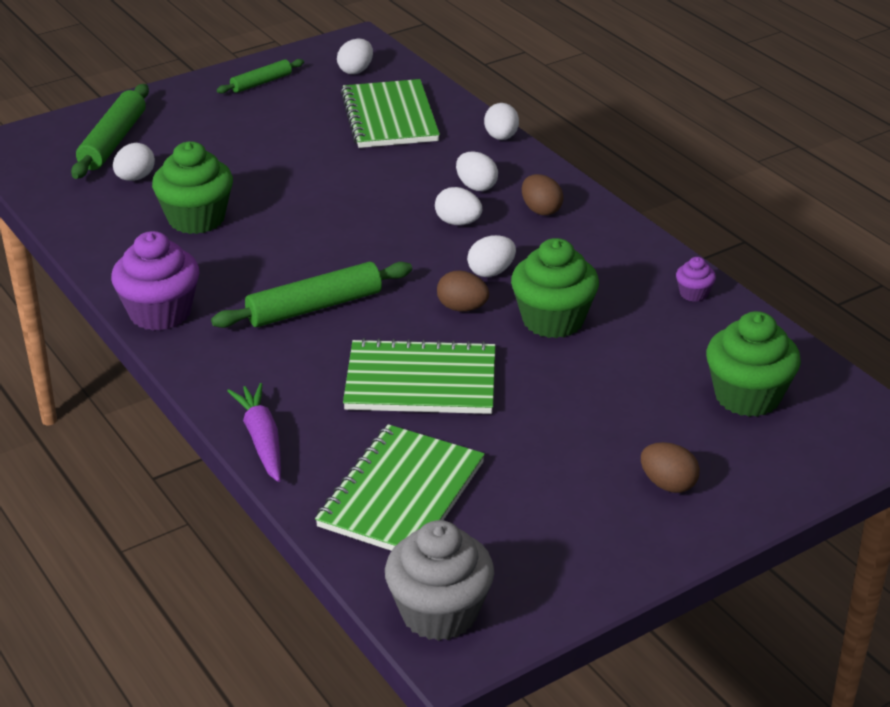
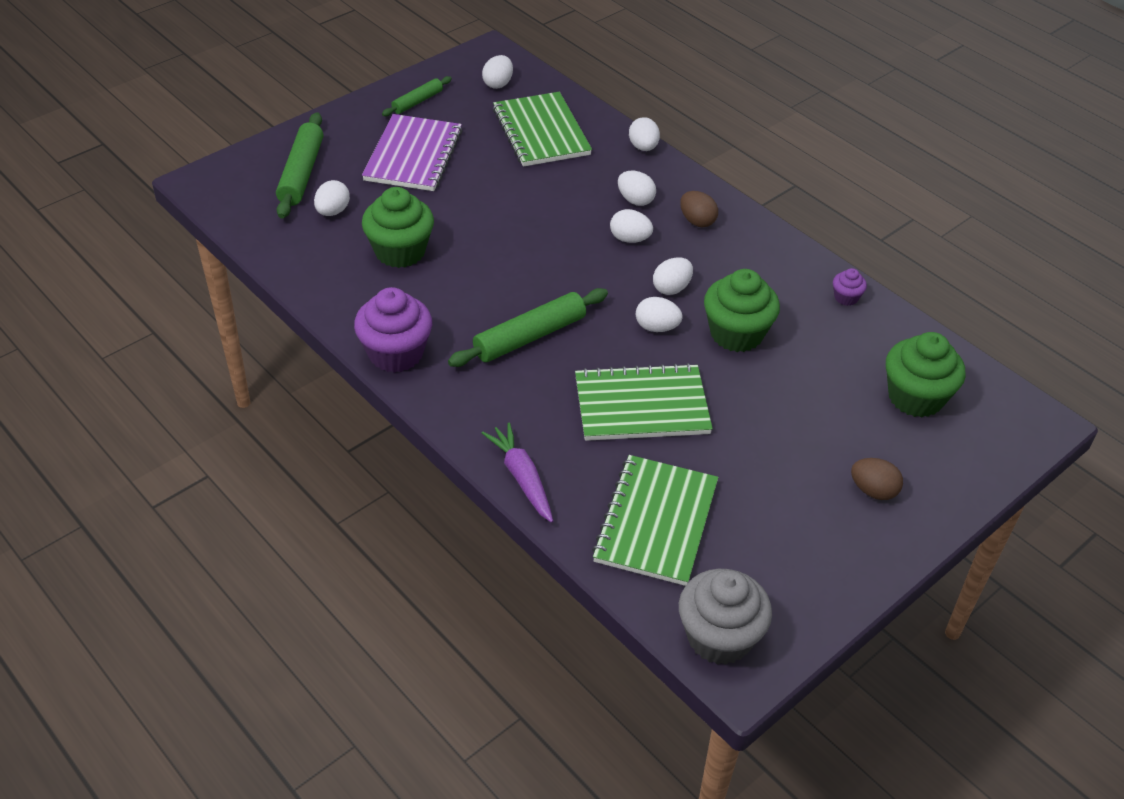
camera: 10 degrees left, 10 degrees up
brown egg [437,270,489,312] -> white egg [636,297,683,332]
none -> purple notebook [362,114,462,191]

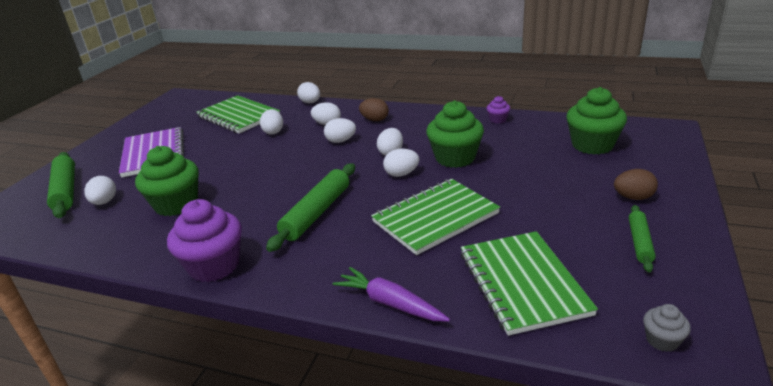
camera: 25 degrees left, 15 degrees down
green rolling pin [382,76,452,116] -> green rolling pin moved to [629,205,656,272]
white egg [482,55,513,89] -> white egg moved to [260,109,283,135]
grey cupcake [679,569,772,665] -> grey cupcake [643,304,691,352], size x0.47

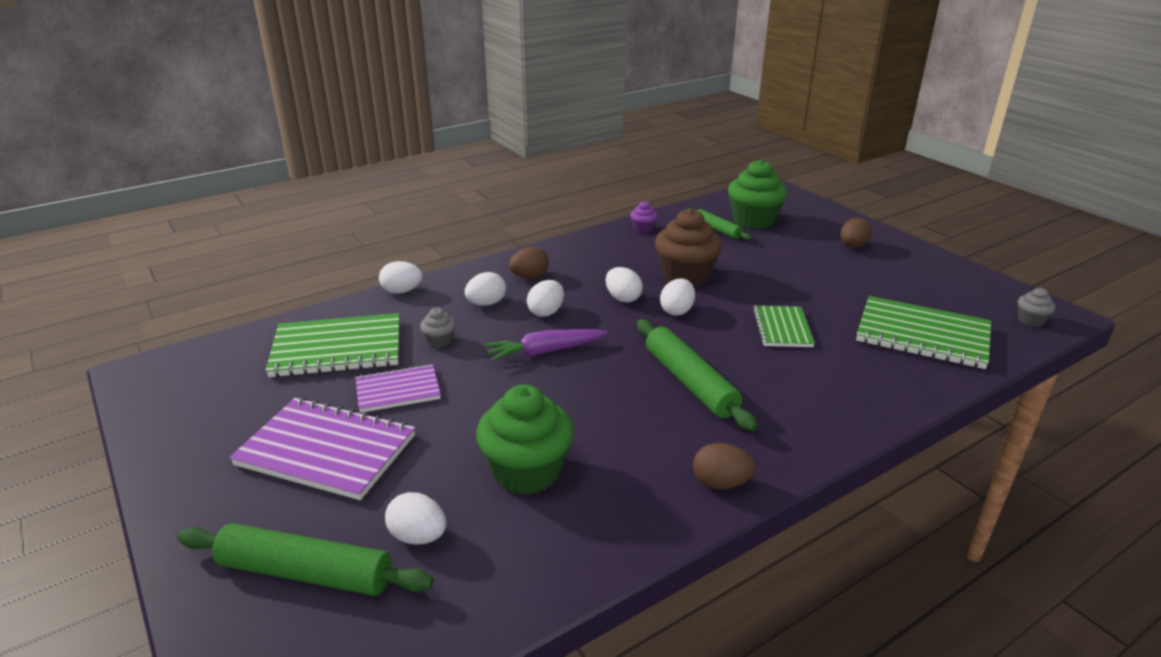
camera: 55 degrees left, 0 degrees up
purple cupcake [167,199,242,282] -> brown egg [693,443,756,489]
white egg [260,109,283,135] -> grey cupcake [420,308,456,348]
purple carrot [333,267,450,321] -> purple carrot moved to [485,329,608,361]
green notebook [371,179,500,255] -> green notebook [753,306,815,347], size x0.59
green cupcake [426,100,484,168] -> brown cupcake [655,209,722,287]
green rolling pin [629,205,656,272] -> green rolling pin moved to [686,208,752,240]
none -> purple notebook [355,364,441,413]

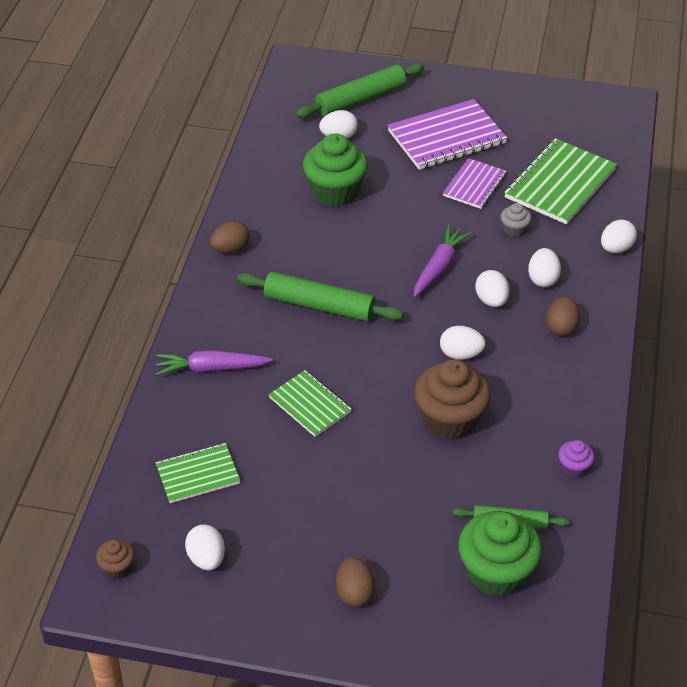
camera: 135 degrees right, 15 degrees up
white egg [660,278,695,316] -> white egg moved to [185,525,225,570]
green notebook [856,296,991,369] -> green notebook [156,443,241,503], size x0.59
grey cupcake [1018,288,1055,327] -> brown cupcake [96,539,135,579]
none -> purple carrot [156,350,273,376]

